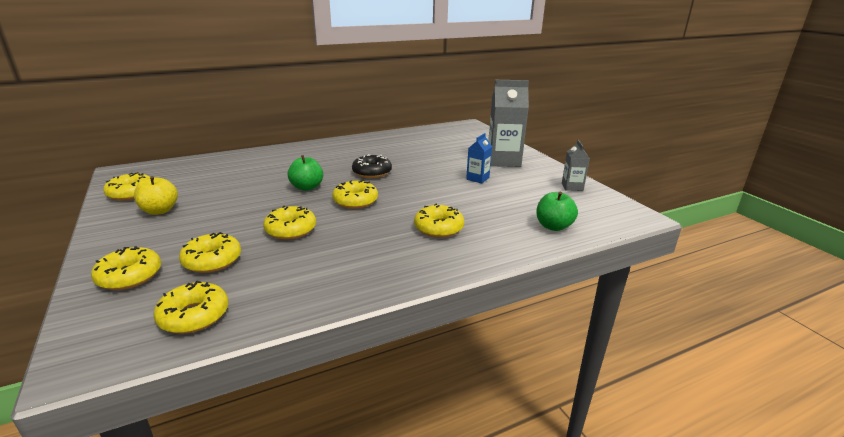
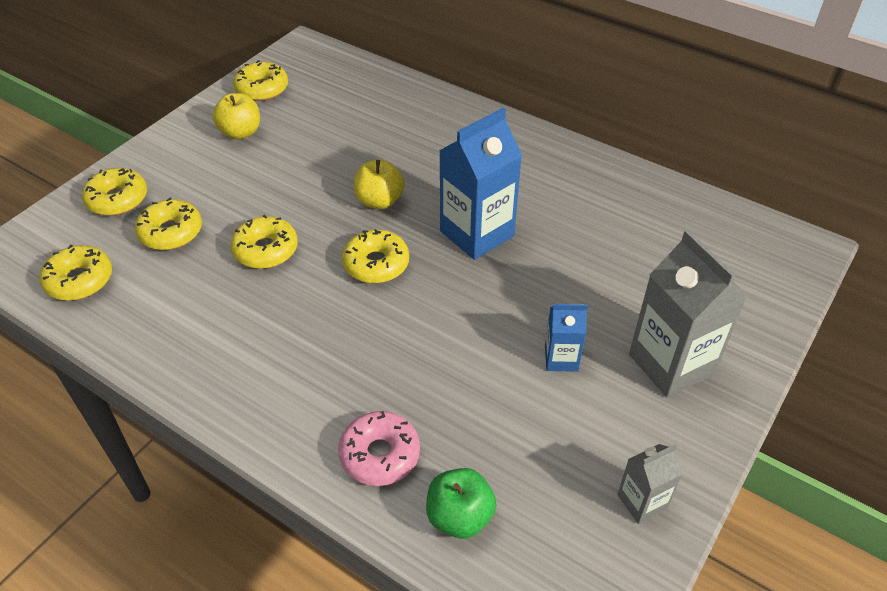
camera: 60 degrees right, 20 degrees up
green apple [288,155,323,191] -> yellow apple [354,159,405,209]
black donut [352,154,392,178] -> blue carton [439,108,522,260]
yellow donut [414,204,464,238] -> none
none -> pink donut [338,411,420,486]

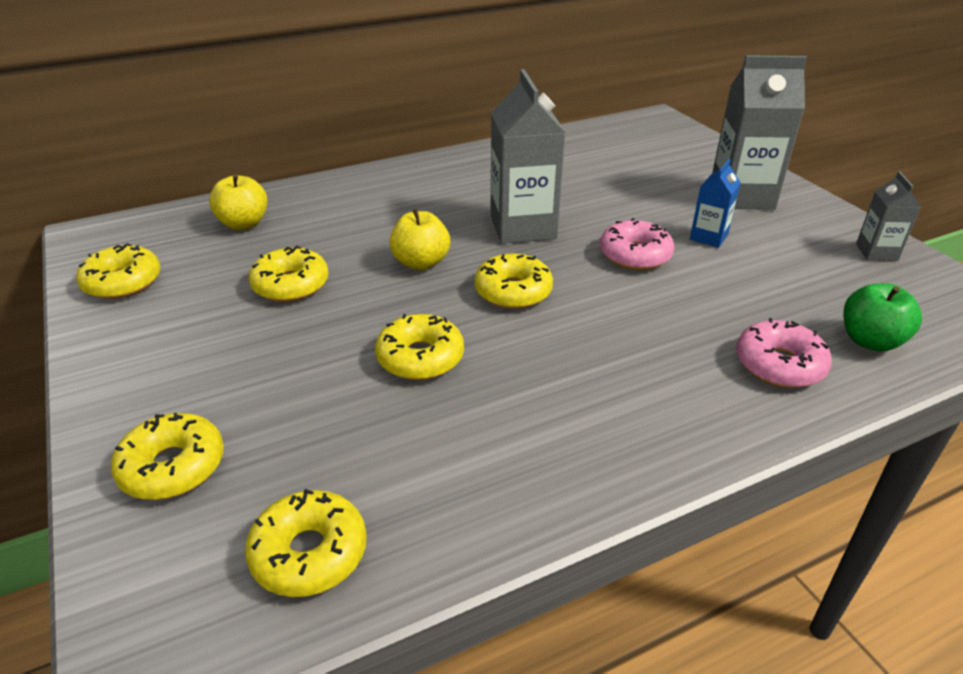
camera: 60 degrees left, 10 degrees down
yellow donut [135,198,202,250] -> yellow donut moved to [249,246,329,302]
yellow apple [213,93,260,139] -> yellow apple moved to [209,174,268,230]
blue carton [439,108,522,260] -> grey carton [490,69,566,244]
none -> pink donut [600,218,674,270]

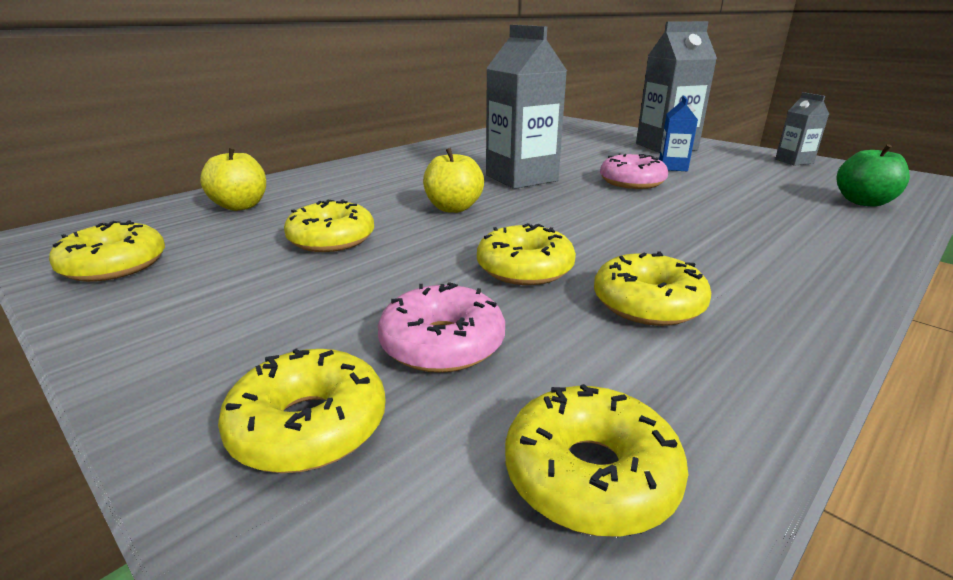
camera: 20 degrees left, 10 degrees down
yellow donut [474,253,553,309] -> yellow donut moved to [594,252,711,326]
pink donut [736,318,832,388] -> pink donut moved to [378,282,505,373]

